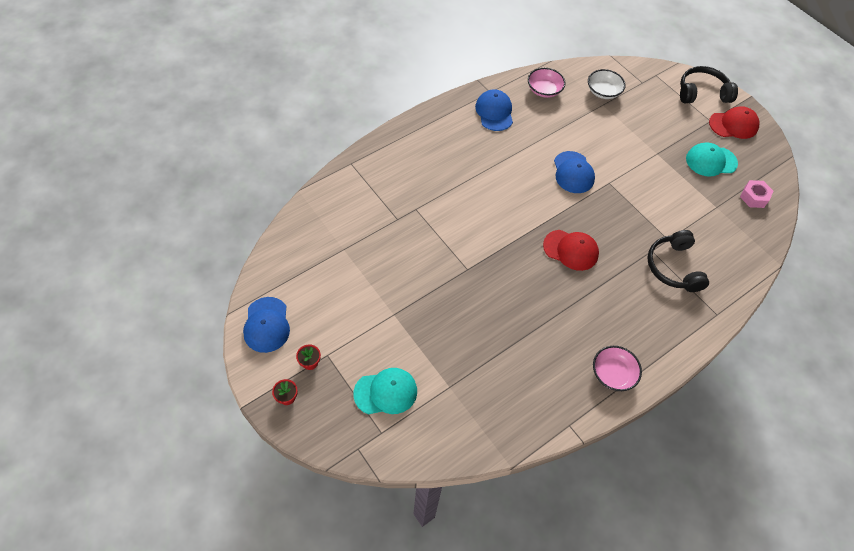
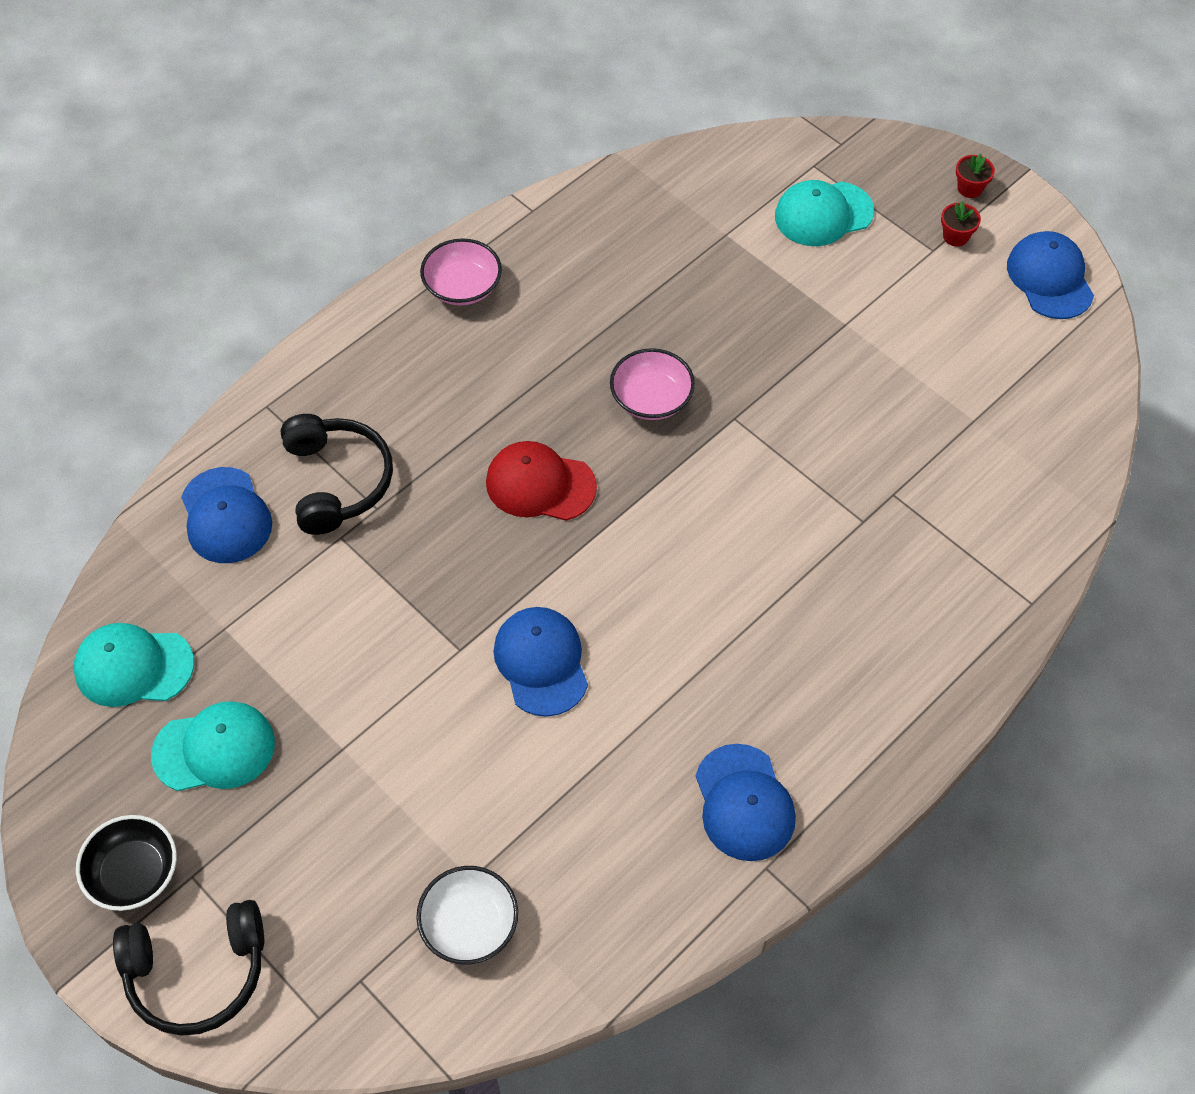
camera: 175 degrees right, 0 degrees up
pink bowl [528,68,566,98] -> pink bowl moved to [610,348,695,420]
red cap [709,106,759,139] -> black bowl [76,815,177,911]
pink nut [740,180,773,208] -> turquoise cap [73,623,194,707]
none -> blue cap [181,467,272,563]

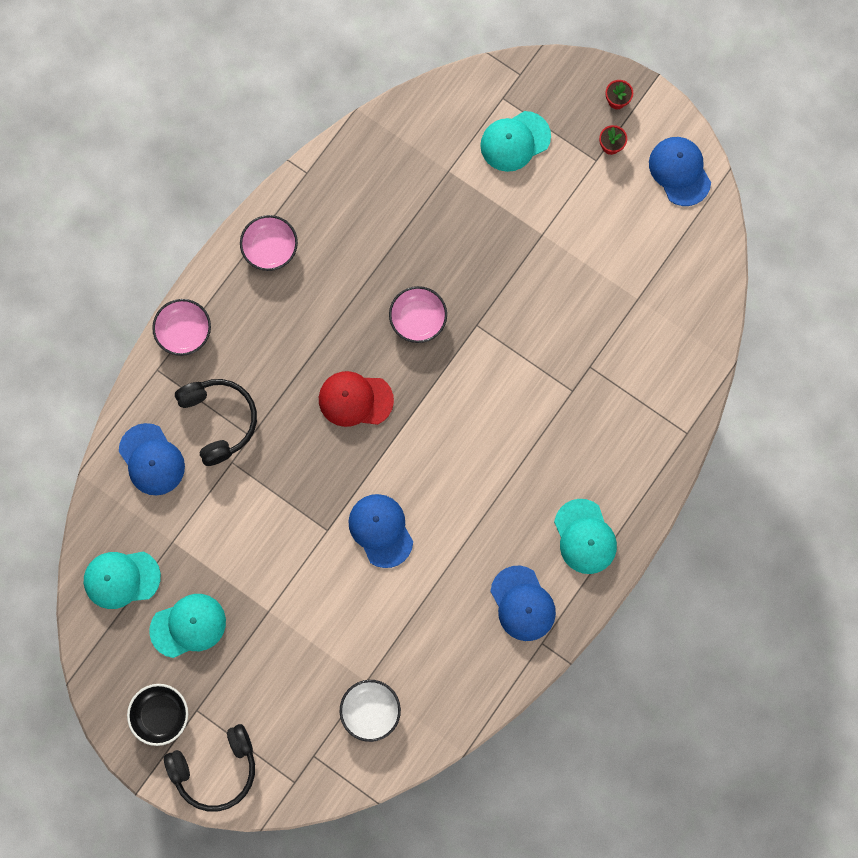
camera: 10 degrees left, 20 degrees up
none -> pink bowl [152,299,211,356]
none -> turquoise cap [554,499,617,574]

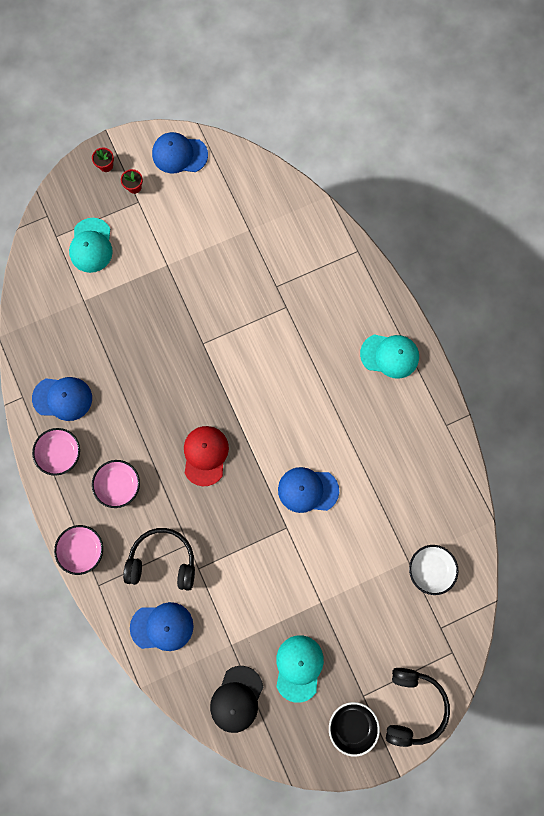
camera: 60 degrees left, 0 degrees up
turquoise cap [84,552,161,609] -> black cap [210,666,263,733]
red cap [319,371,394,427] -> red cap turned 150 degrees clockwise [184,426,229,486]
pink bowl [389,286,447,343] -> pink bowl moved to [92,460,140,508]
blue cap [490,566,556,641] -> blue cap moved to [32,377,92,421]

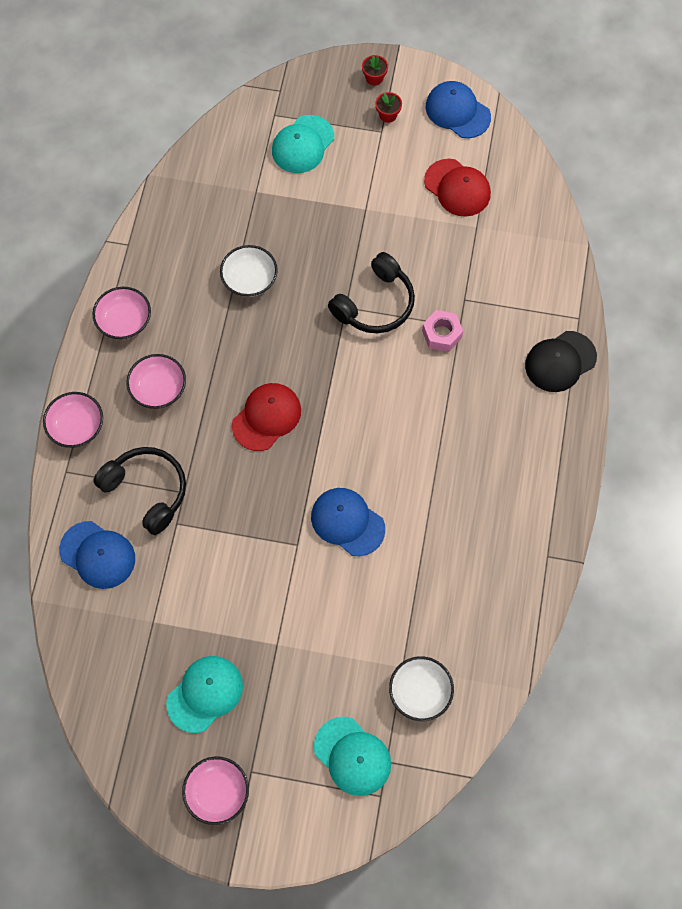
camera: 35 degrees right, 10 degrees down
blue cap [32,377,92,421] -> none
black cap [210,666,263,733] -> black cap moved to [525,331,597,392]
black bowl [329,702,380,757] -> pink bowl [182,756,249,825]
turquoise cap [360,334,419,379] -> turquoise cap moved to [314,716,391,796]
black headphones [386,668,450,747] -> black headphones moved to [328,252,415,333]
none -> white bowl [220,245,278,297]
none -> pink nut [422,310,463,352]
none -> red cap [424,159,491,217]

